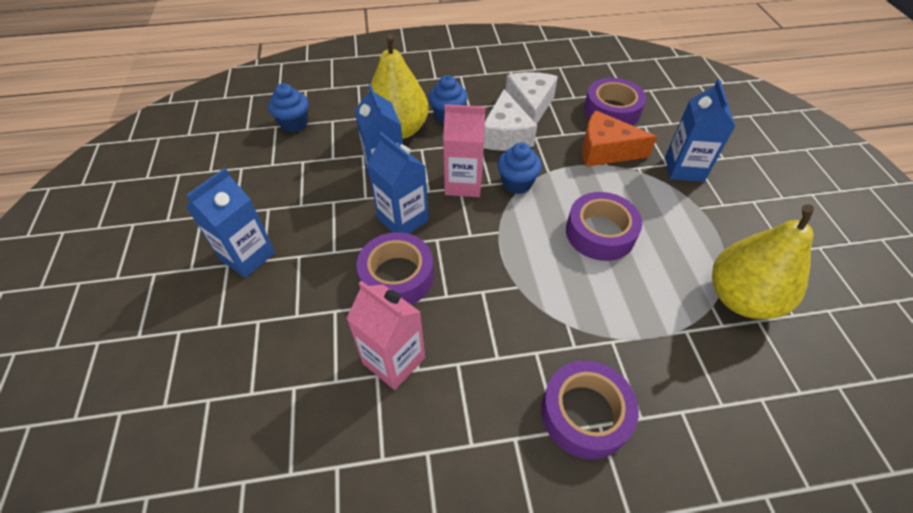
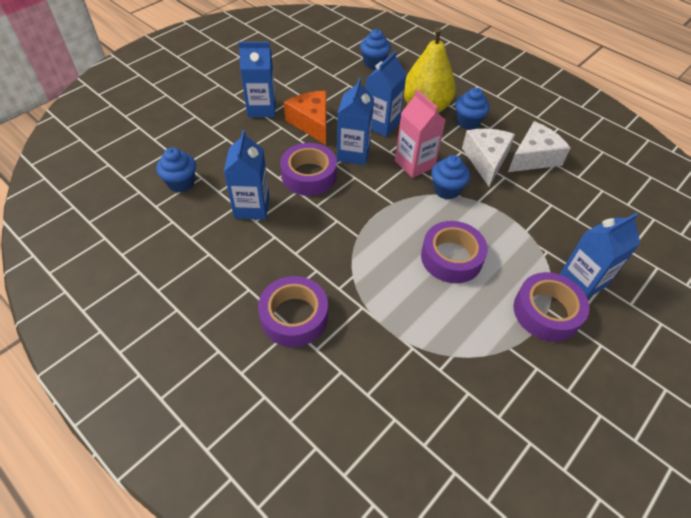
camera: 50 degrees right, 0 degrees up
pink carton [346,281,425,390] -> blue carton [224,130,269,220]
white cheese [484,89,537,151] -> white cheese turned 135 degrees clockwise [462,129,515,187]
orange cheese [582,110,657,167] -> orange cheese moved to [284,91,327,145]
purple tape [584,78,646,126] -> purple tape moved to [514,272,589,342]
yellow pear [712,204,814,319] -> none
none -> blue cupcake [156,147,196,192]

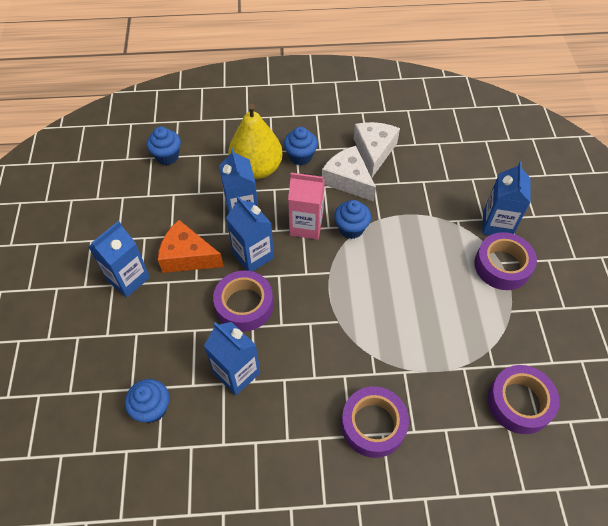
camera: 45 degrees left, 5 degrees up
purple tape [421,221,488,283] -> purple tape moved to [488,365,560,434]

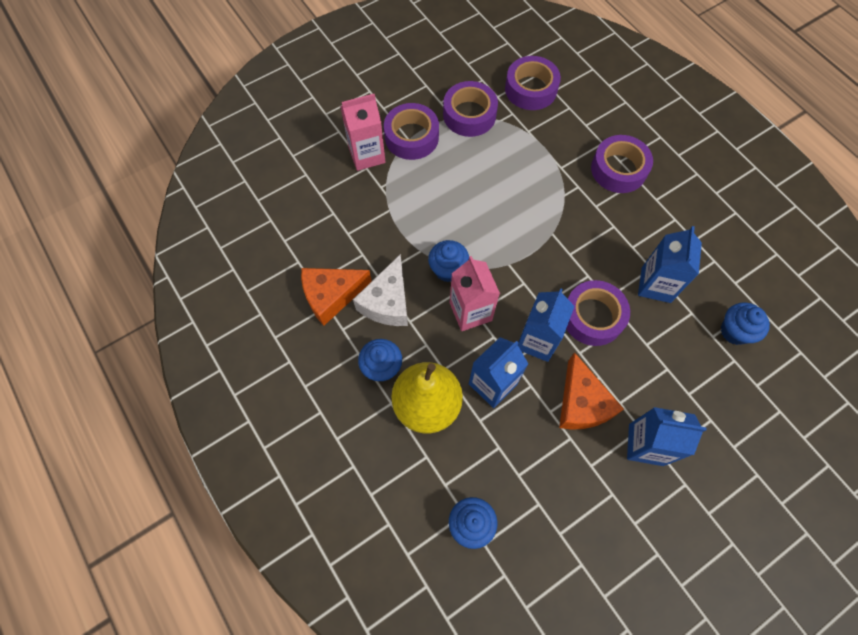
camera: 120 degrees left, 10 degrees up
white cheese [354,122,400,178] -> orange cheese [301,268,372,326]
blue carton [482,162,531,235] -> pink carton [340,94,386,171]
none -> purple tape [443,81,498,137]

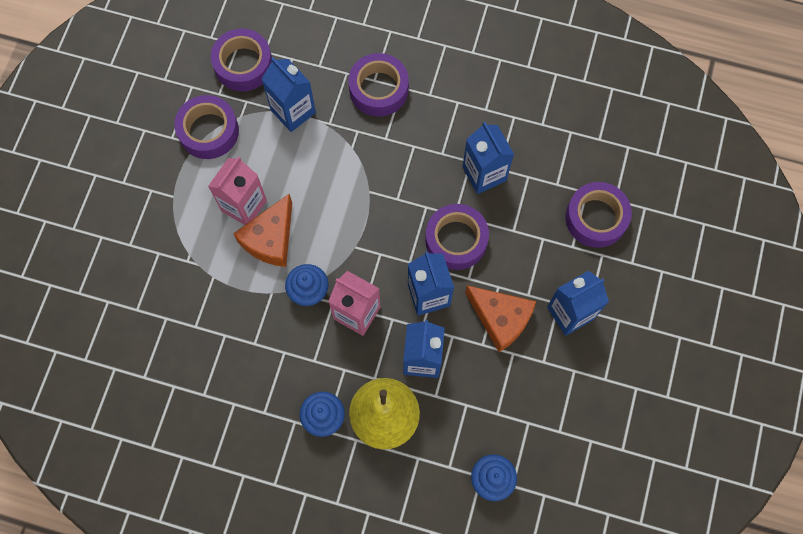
camera: 40 degrees left, 5 degrees up
orange cheese [301,268,372,326] -> orange cheese moved to [233,194,292,267]
pink carton [340,94,386,171] -> pink carton moved to [208,156,267,225]
white cheese [353,254,408,326] -> none
purple tape [384,103,439,160] -> purple tape moved to [565,182,632,248]
blue cupcake [721,303,770,345] -> none
none -> blue carton [261,57,316,132]

